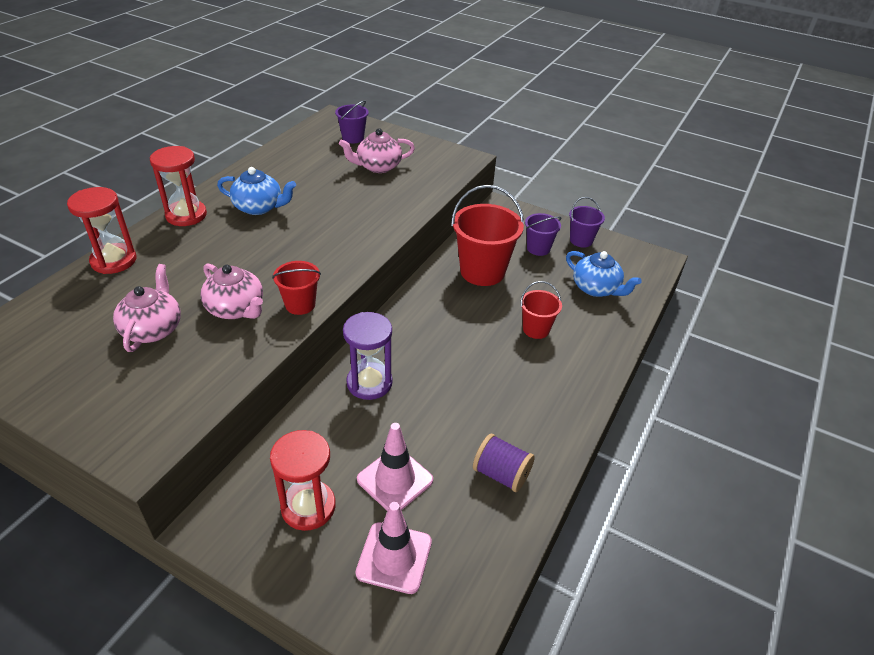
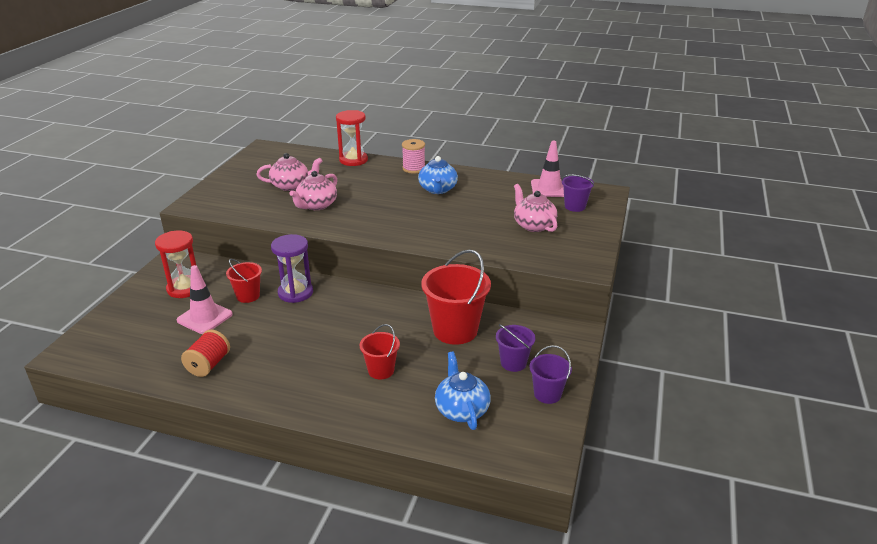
camera: 80 degrees right, 10 degrees down
red hourglass [150,146,207,226] -> pink spool [402,139,425,173]
red bucket [272,261,321,315] -> red bucket moved to [226,259,262,303]
pink traffic cone [355,502,432,594] -> pink traffic cone moved to [531,141,564,197]
purple spool [473,434,535,492] -> red spool [181,330,230,377]
blue teapot [566,251,642,297] -> blue teapot turned 135 degrees clockwise [435,351,491,430]

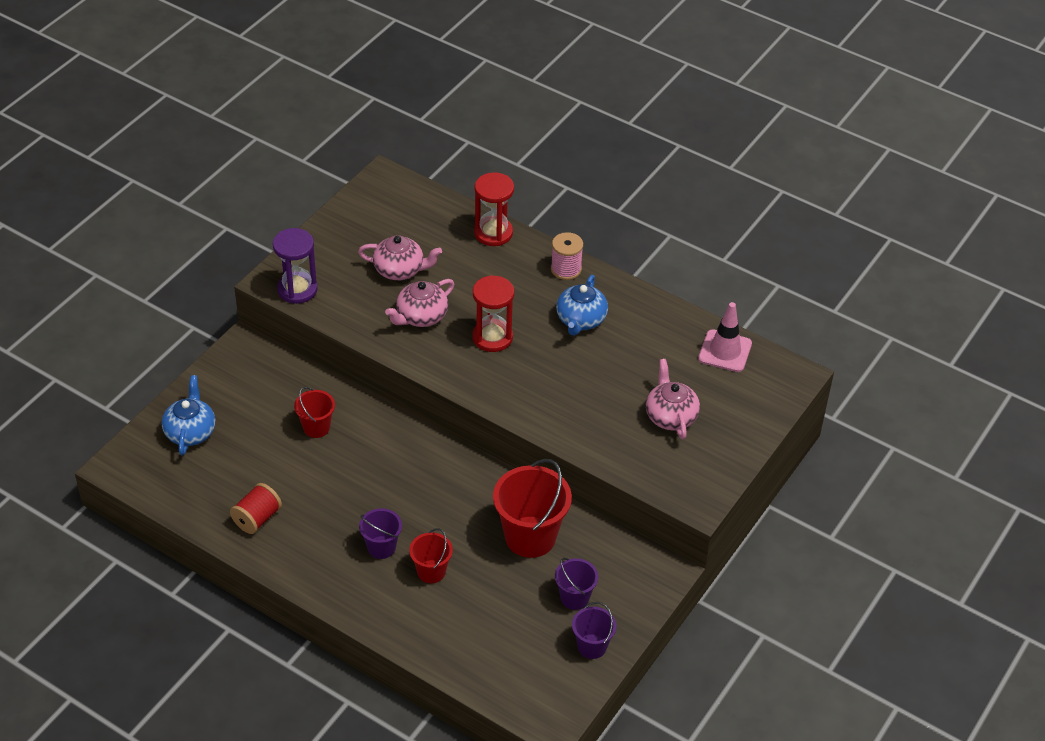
camera: 15 degrees right, 15 degrees up
red hourglass [155,231,196,298] -> red hourglass moved to [472,275,514,352]
pink traffic cone [176,265,233,334] -> none
purple hourglass [271,234,313,303] -> purple hourglass moved to [273,228,318,304]
blue teapot [435,351,491,430] -> blue teapot moved to [162,375,215,455]
purple bucket [562,175,594,212] -> purple bucket moved to [359,508,402,559]

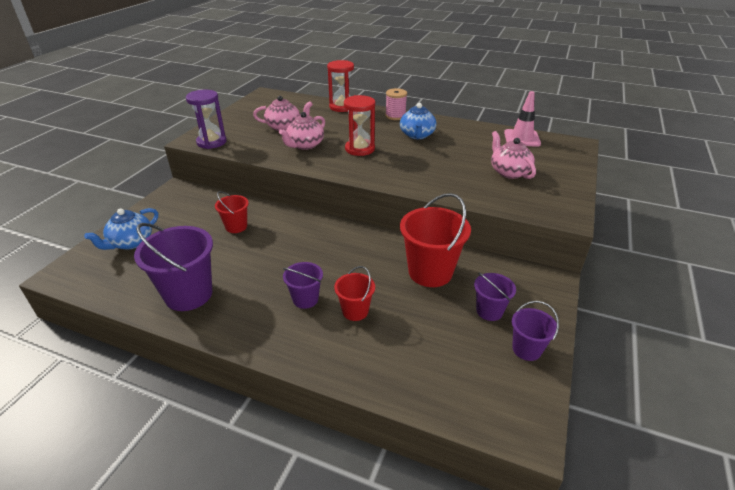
camera: 10 degrees left, 10 degrees down
blue teapot [162,375,215,455] -> blue teapot turned 135 degrees counterclockwise [84,208,158,250]
red spool [230,483,282,534] -> purple bucket [134,223,213,311]

